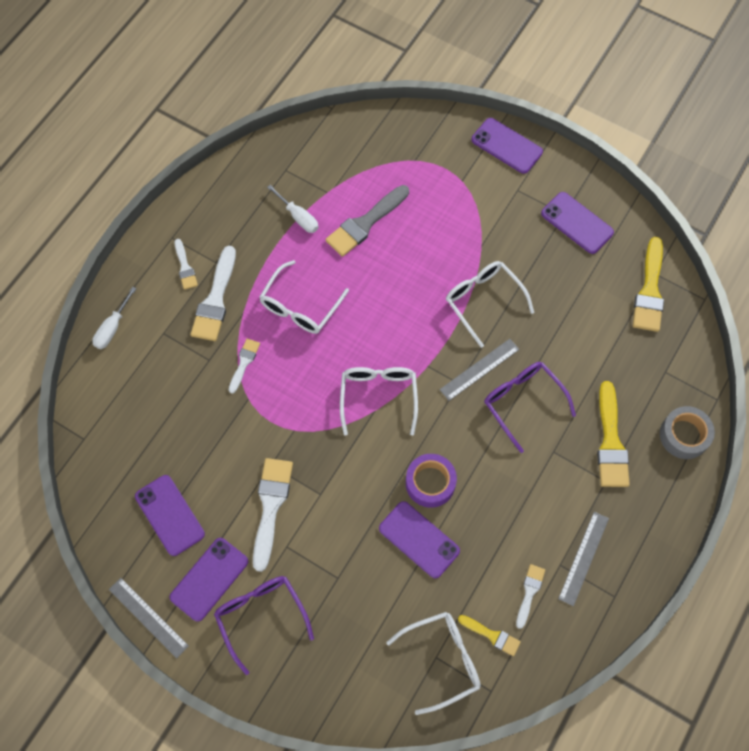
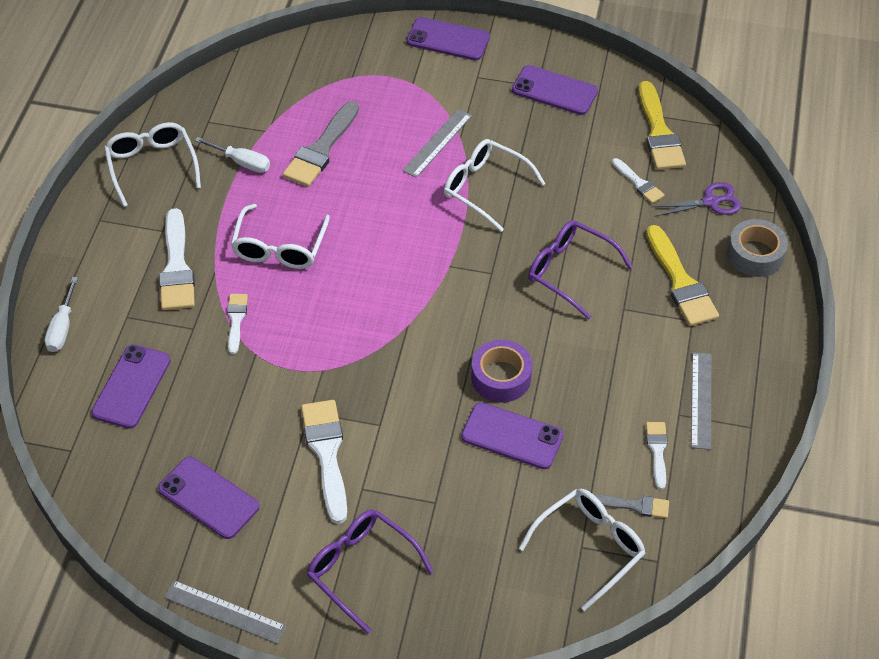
camera: 20 degrees left, 15 degrees down
purple phone [170,538,248,622] -> purple phone moved to [91,344,171,429]
white brush [175,239,198,290] -> white brush moved to [612,158,664,204]
white glasses [340,367,418,435] -> white glasses moved to [104,122,201,207]
grey ruler [440,339,519,401] -> grey ruler moved to [402,109,472,178]
yellow brush [458,615,521,656] -> grey brush [594,494,669,518]
none -> purple scissors [652,182,741,216]

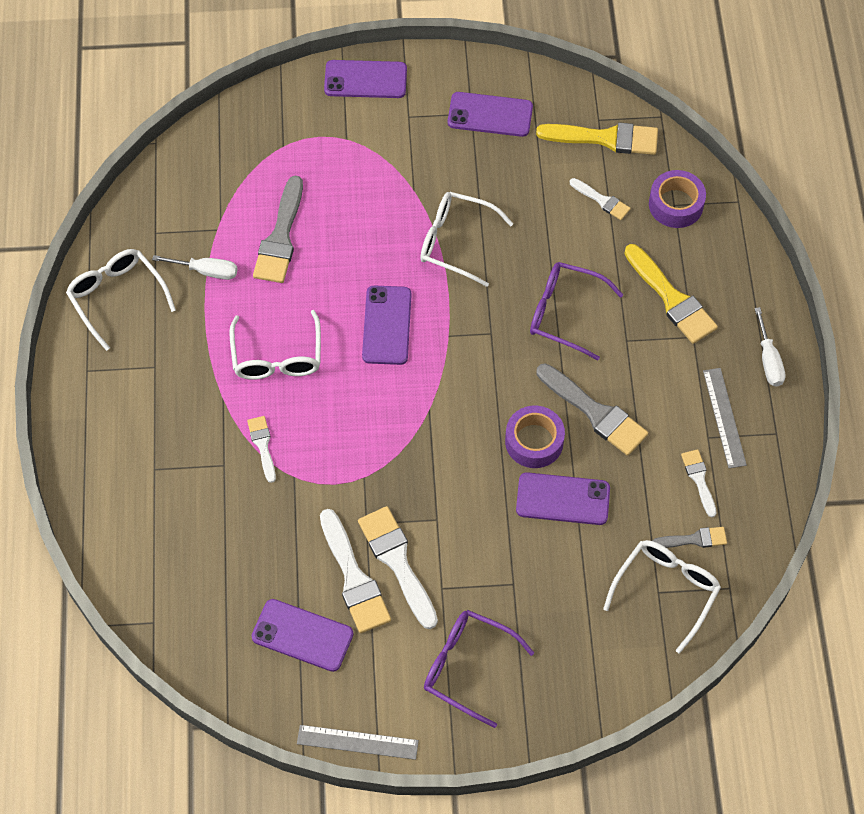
camera: 15 degrees left, 10 degrees up
white screwdriver [45,277,78,352] -> white screwdriver moved to [755,307,785,387]
purple phone [91,344,171,429] -> purple phone moved to [362,286,411,365]
white brush [159,208,195,310] -> white brush moved to [320,509,391,633]
grey ruler [402,109,472,178] -> none
yellow brush [639,81,686,170] -> yellow brush turned 60 degrees counterclockwise [536,122,658,155]
purple scissors [652,182,741,216] -> purple tape [649,170,706,228]
grey tape [727,219,788,277] -> none
none -> grey brush [536,363,648,456]

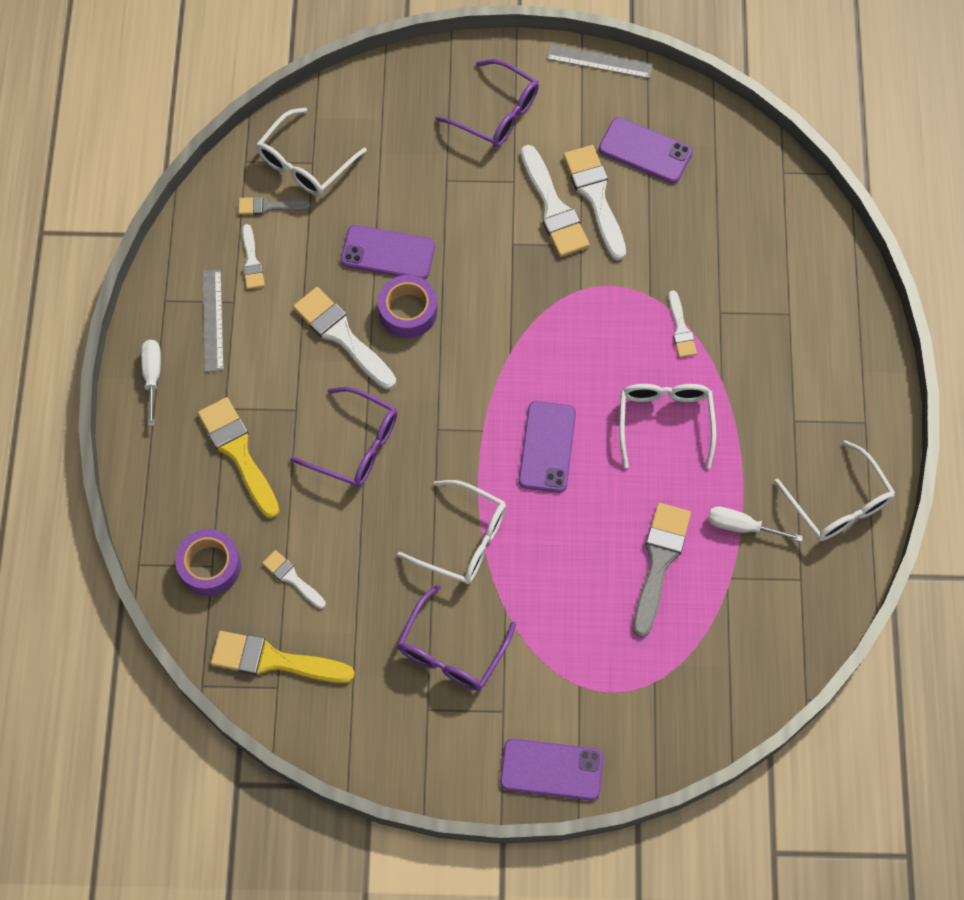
camera: 175 degrees left, 5 degrees up
purple phone [448,92,533,137] -> none
grey brush [536,363,648,456] -> white brush [293,287,396,389]
none -> purple glasses [397,584,516,691]

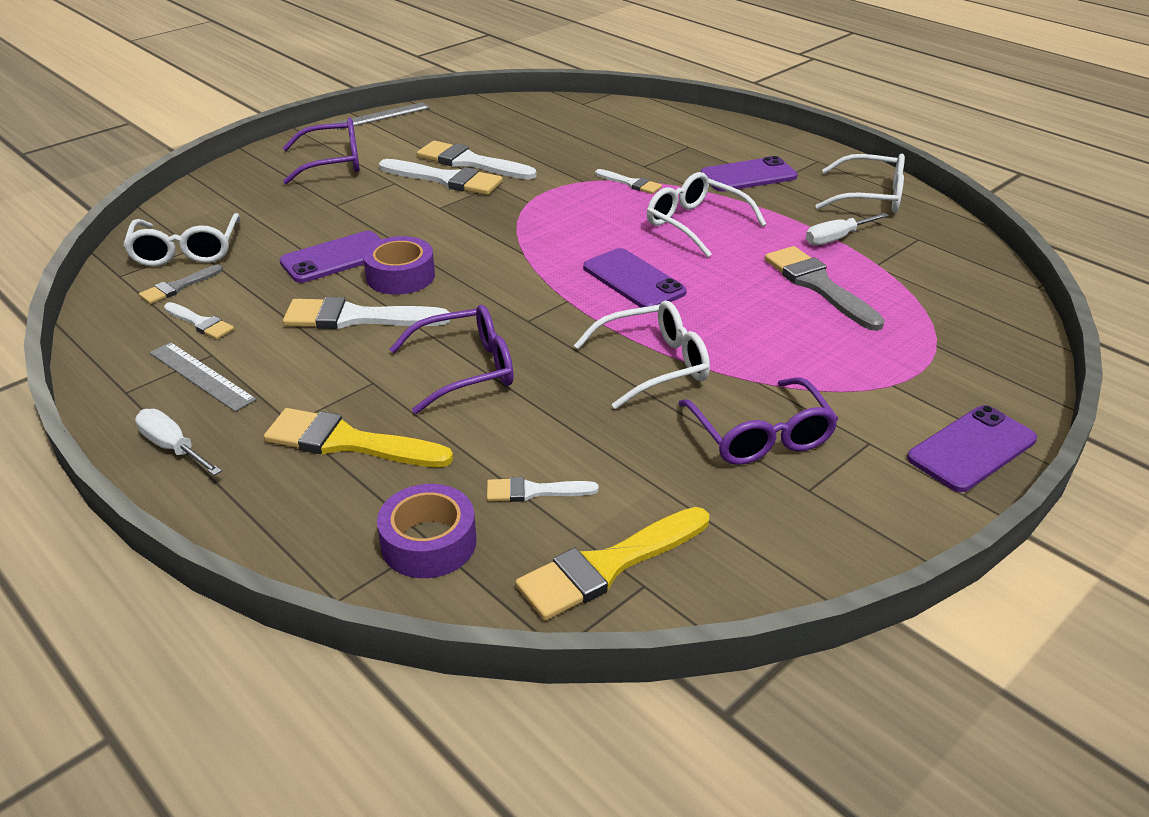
camera: 45 degrees left, 30 degrees down
purple phone [599,117,693,183] -> purple phone moved to [701,156,798,192]

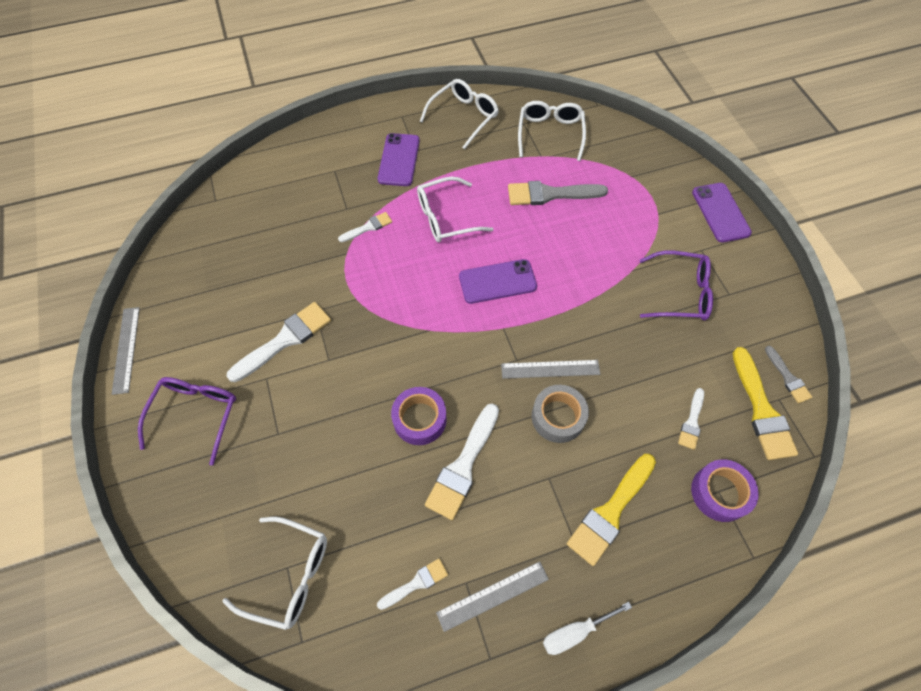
camera: 65 degrees left, 25 degrees up
grey brush [139,265,223,304] -> grey brush moved to [765,346,812,403]
purple phone [279,231,381,283] -> none
purple glasses [389,305,514,414] -> grey tape [532,385,589,443]
white brush [417,141,537,180] -> none
white glasses [574,301,710,409] -> white glasses moved to [518,101,586,161]
white screwdriver [806,213,889,246] -> none
none -> grey ruler [501,360,600,379]

